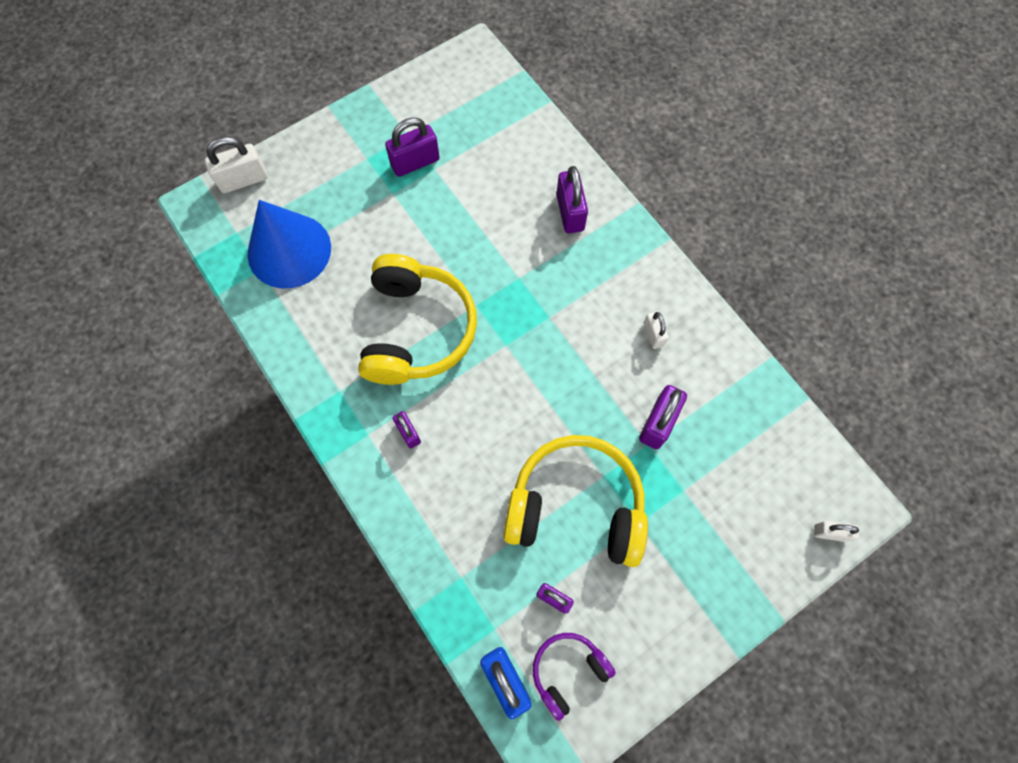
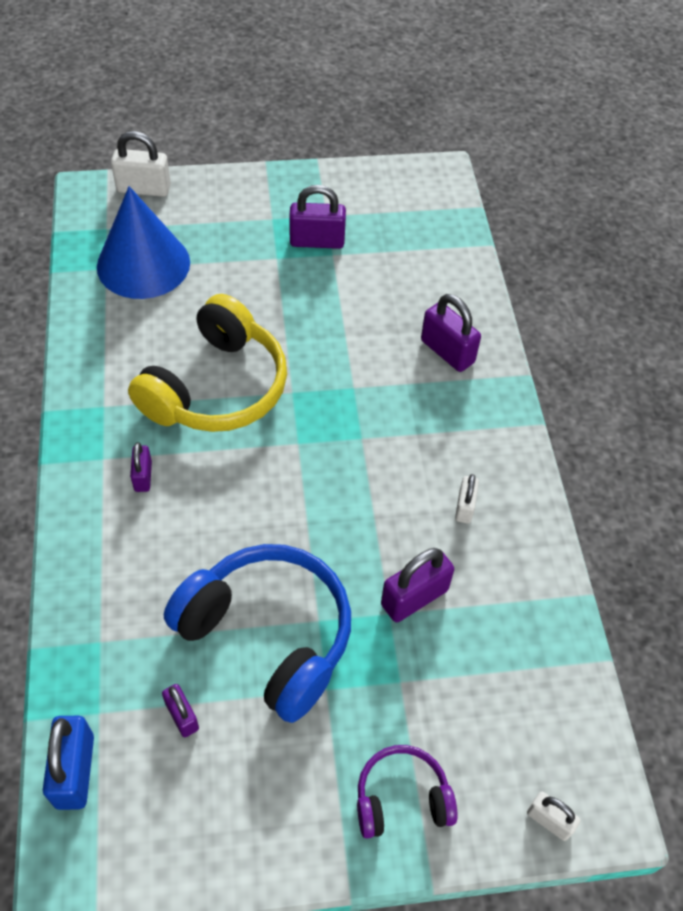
camera: 25 degrees right, 15 degrees down
yellow headphones [504,435,648,567] -> blue headphones [164,544,351,723]
purple headphones [533,633,616,721] -> purple headphones moved to [357,745,458,839]
purple padlock [556,166,588,233] -> purple padlock turned 60 degrees counterclockwise [421,294,481,372]

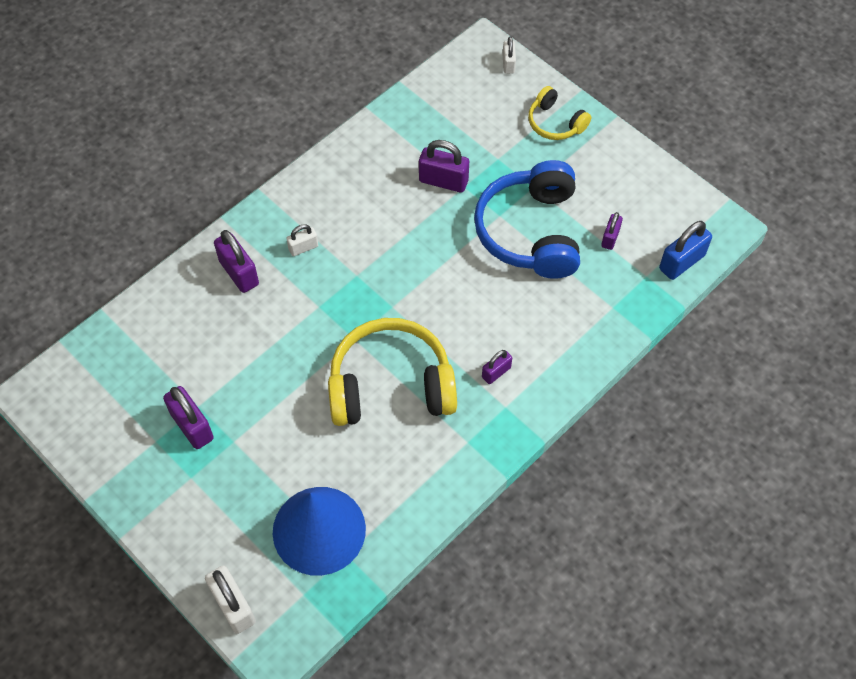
camera: 125 degrees left, 5 degrees up
purple headphones [357,745,458,839] -> yellow headphones [528,86,591,140]
purple padlock [421,294,481,372] -> purple padlock turned 45 degrees counterclockwise [214,230,259,293]
white padlock [455,474,479,524] -> white padlock moved to [286,224,318,256]

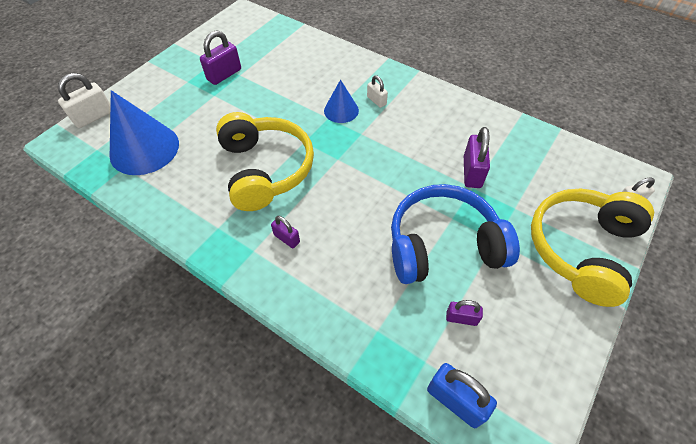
camera: 80 degrees right, 5 degrees down
purple padlock [214,230,259,293] -> none
yellow headphones [528,86,591,140] -> yellow headphones [531,189,654,307], size x1.92
none -> blue cone [324,80,359,123]

